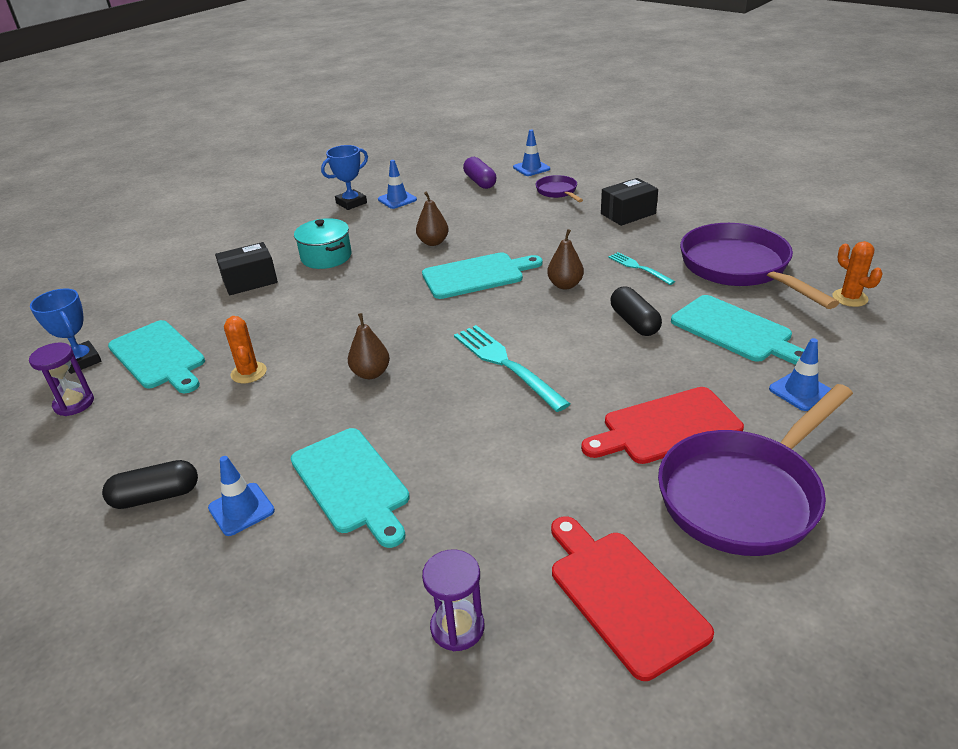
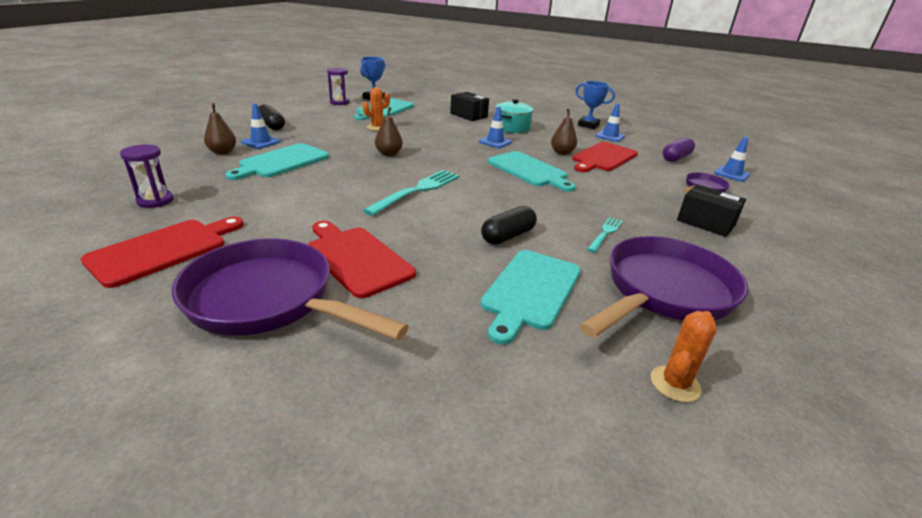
camera: 65 degrees right, 5 degrees down
brown pear [547,229,584,289] -> brown pear moved to [204,103,236,155]
blue traffic cone [769,338,831,411] -> blue traffic cone moved to [479,106,512,148]
none -> red cutting board [572,142,638,172]

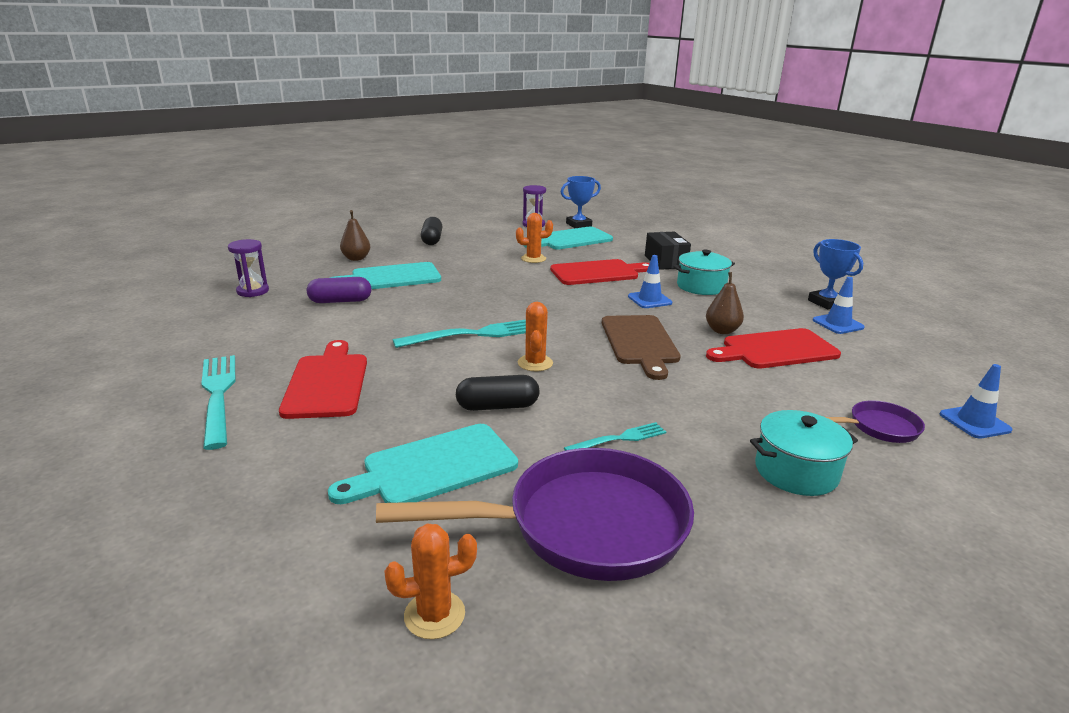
camera: 35 degrees right, 5 degrees down
red cutting board [81,217,244,288] -> red cutting board moved to [550,259,650,285]
purple pan [172,238,409,340] -> turquoise fork [201,355,235,450]
blue traffic cone [241,103,281,149] -> none
brown pear [375,107,403,156] -> none
turquoise cutting board [488,151,576,192] -> brown cutting board [602,315,681,380]
purple capsule [663,137,695,162] -> purple capsule moved to [307,277,372,303]
black box [677,184,746,237] -> turquoise pot [750,410,858,496]
none -> orange cactus [518,302,553,371]

